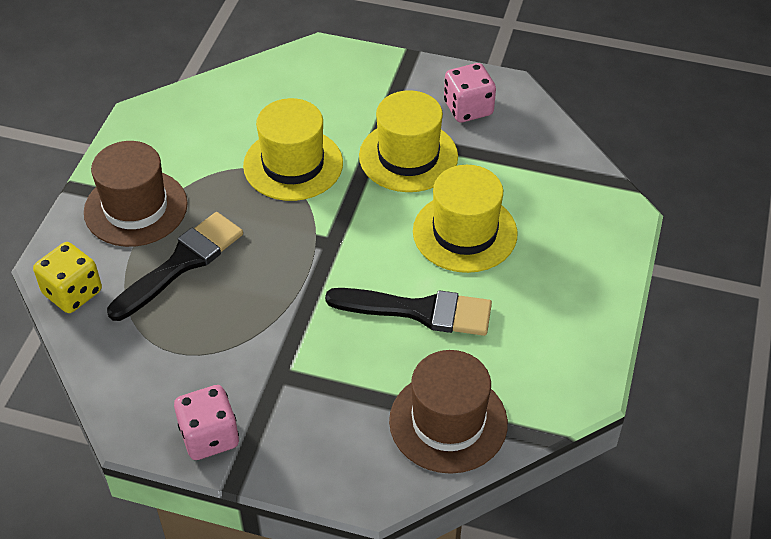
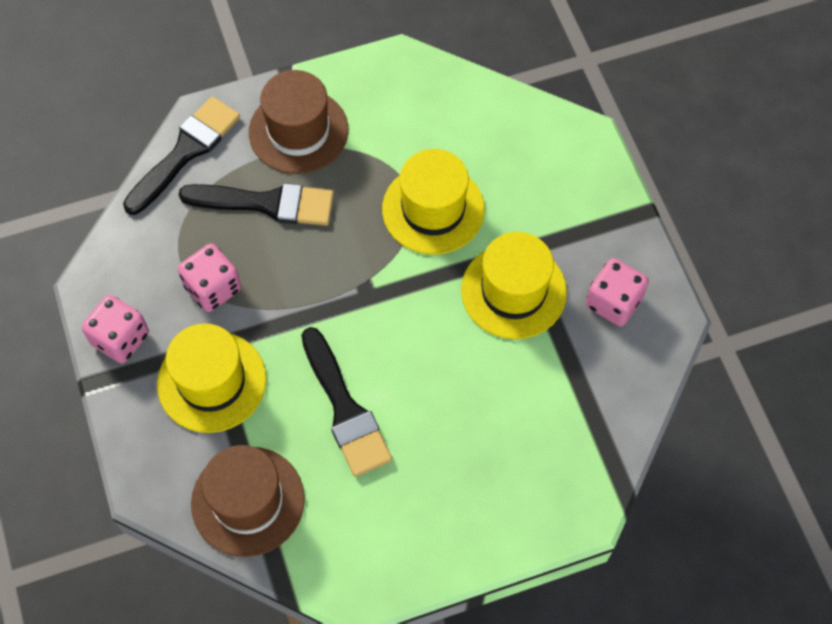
camera: 55 degrees right, 15 degrees up
yellow dice [33,242,102,313] -> black brush [123,96,240,215]
yellow hat [413,165,518,273] -> yellow hat moved to [157,323,266,433]
none -> pink dice [178,243,241,312]

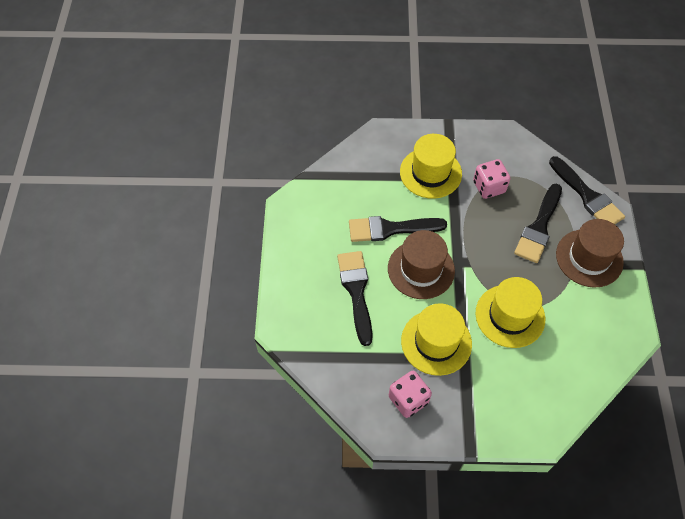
camera: 110 degrees right, 5 degrees down
pink dice [82,295,149,364] -> none
brown hat [191,445,305,557] -> brown hat moved to [388,230,455,299]
none -> black brush [337,251,373,346]

